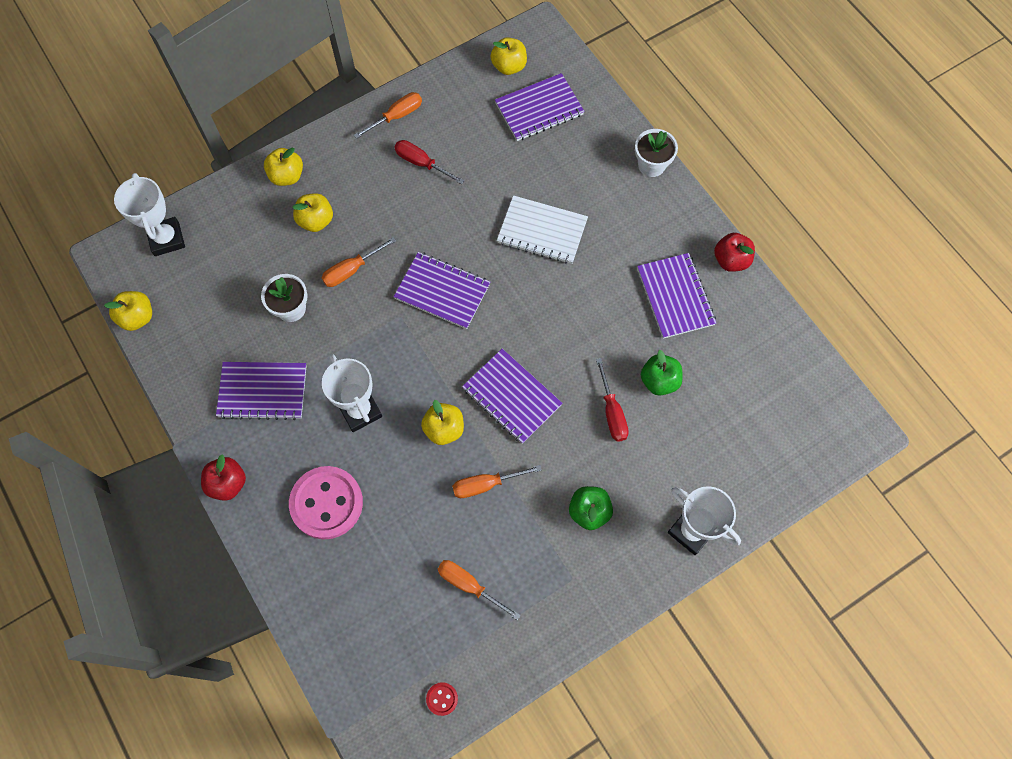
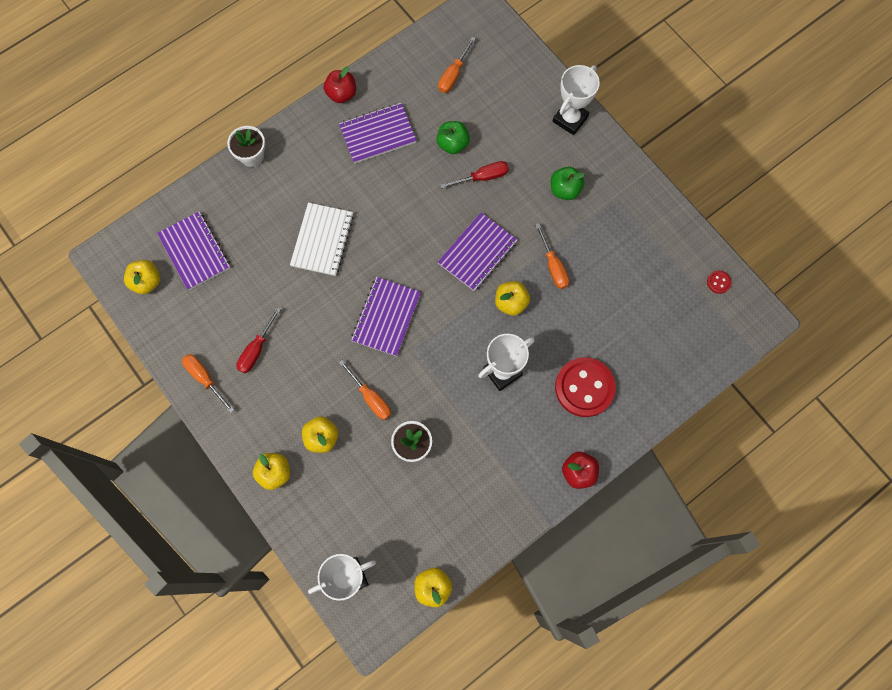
camera: 95 degrees left, 5 degrees up
purple notebook [216,362,306,420] -> none
pink button [289,466,363,539] -> red button [555,357,616,417]
orange screwdriver [438,560,521,620] -> orange screwdriver moved to [438,37,476,93]

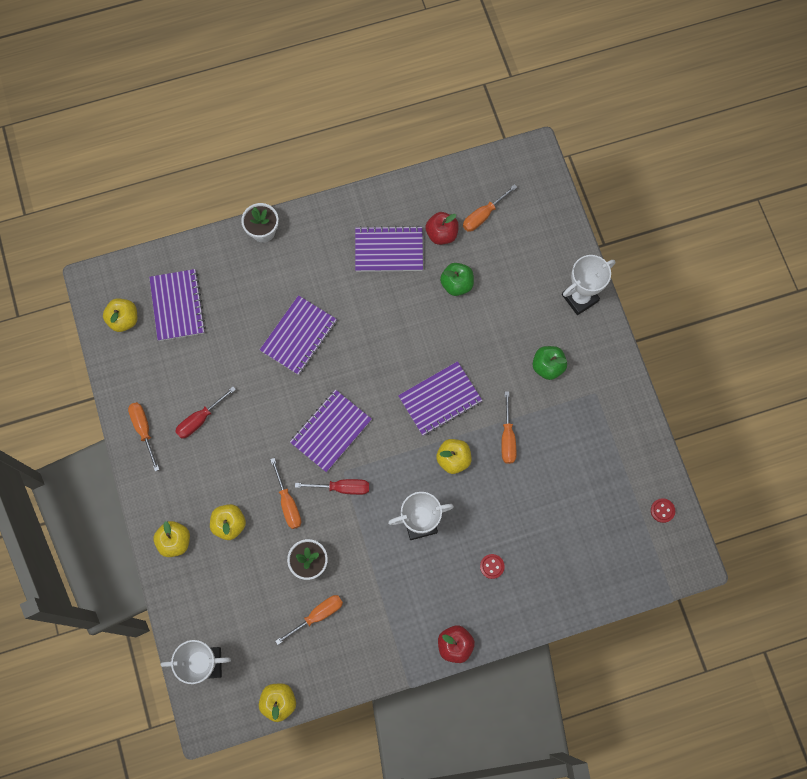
camera: 20 degrees right, 0 degrees up
white notebook [290,203,354,276] -> purple notebook [260,295,337,375]
red apple [324,66,356,103] -> red apple moved to [426,212,459,245]
red screwdriver [440,161,509,189] -> red screwdriver moved to [295,479,369,495]
red button [555,357,616,417] -> red button [480,554,505,579], size x0.41
none -> orange screwdriver [275,595,343,645]

